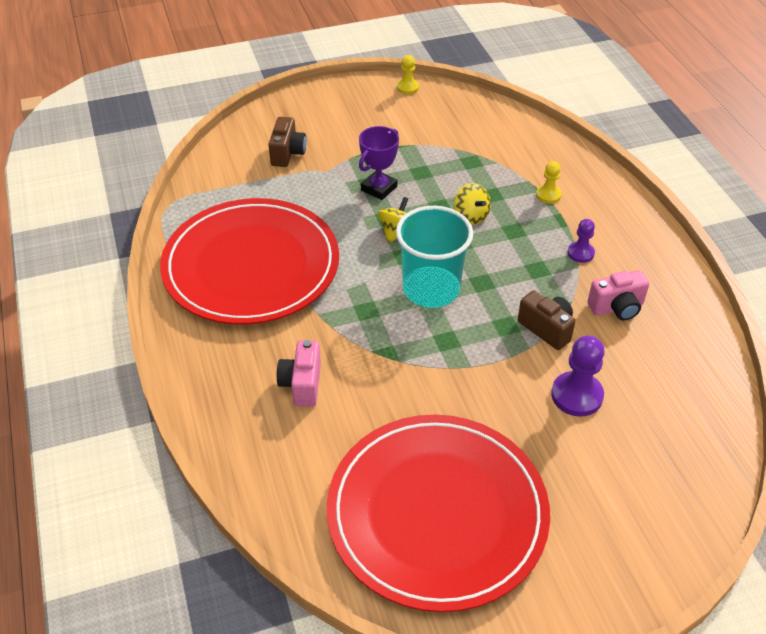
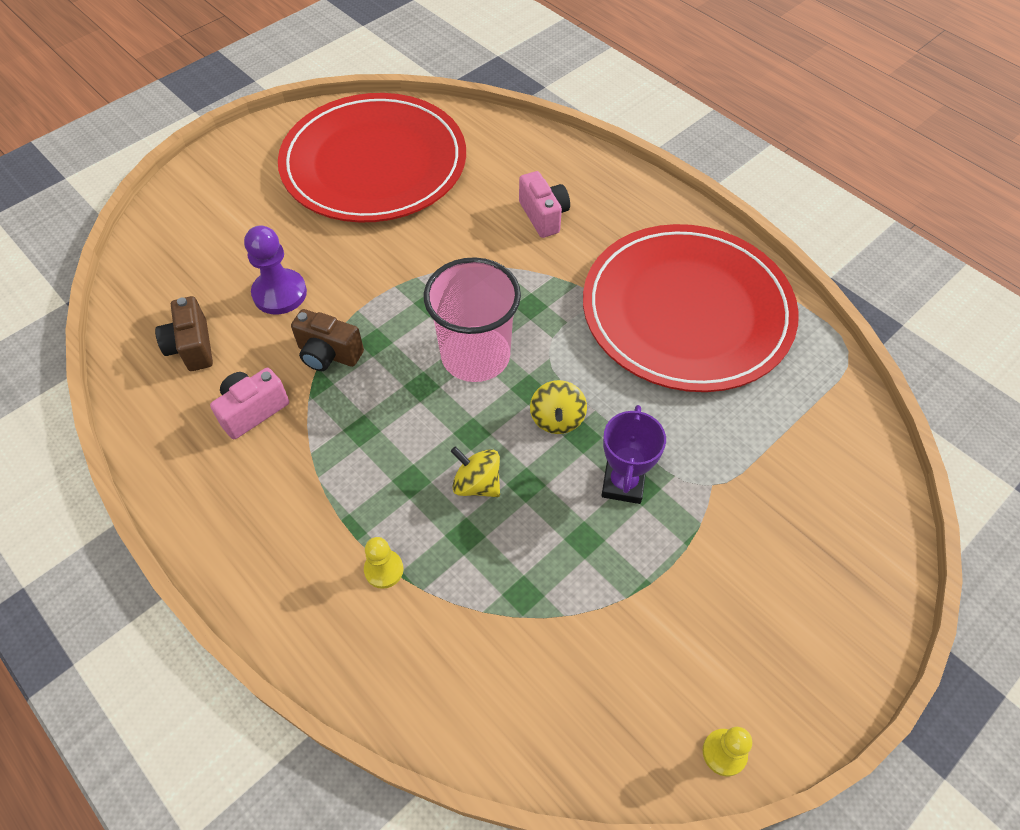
camera: 155 degrees right, 10 degrees up
brown camera [268,117,306,167] -> brown camera moved to [155,296,213,371]
turquoise cup [396,206,473,308] -> pink cup [424,257,521,382]
purple pawn [568,219,595,263] -> none

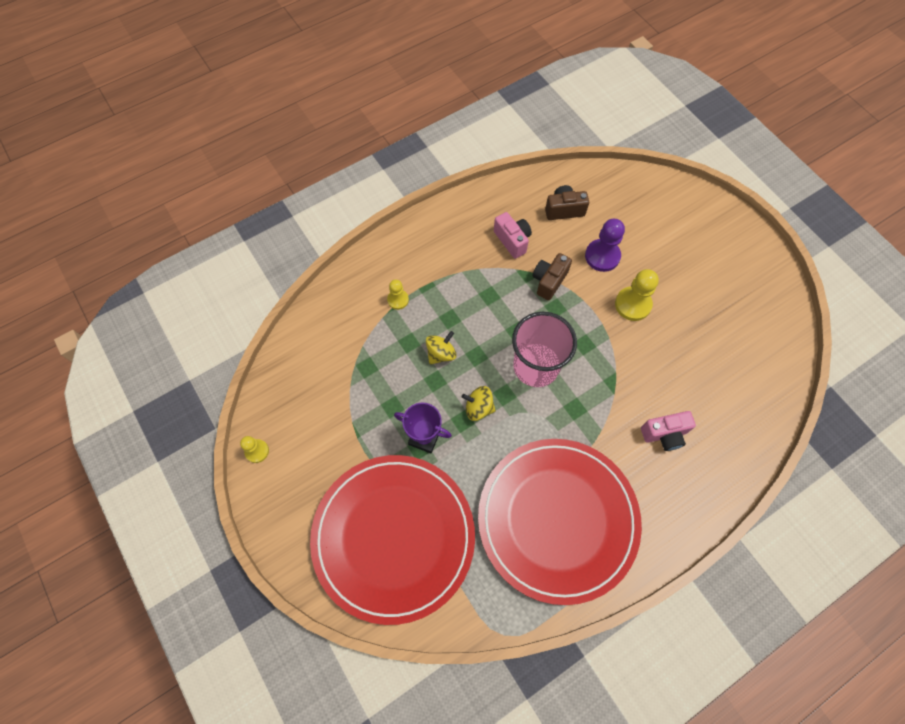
camera: 100 degrees right, 10 degrees up
red plate [278,93,466,222] -> red plate moved to [310,455,475,625]
none -> yellow pawn [615,269,659,321]

